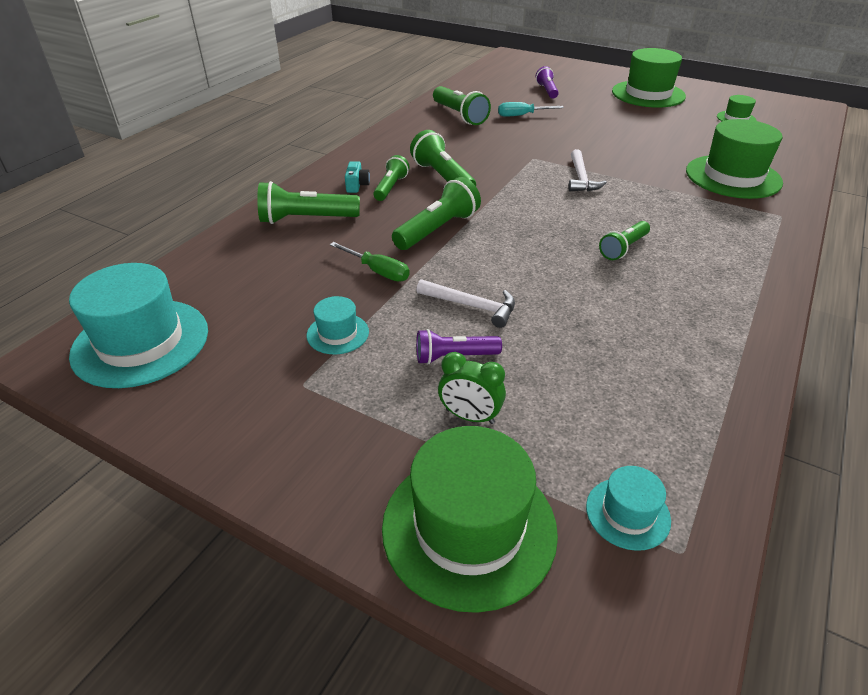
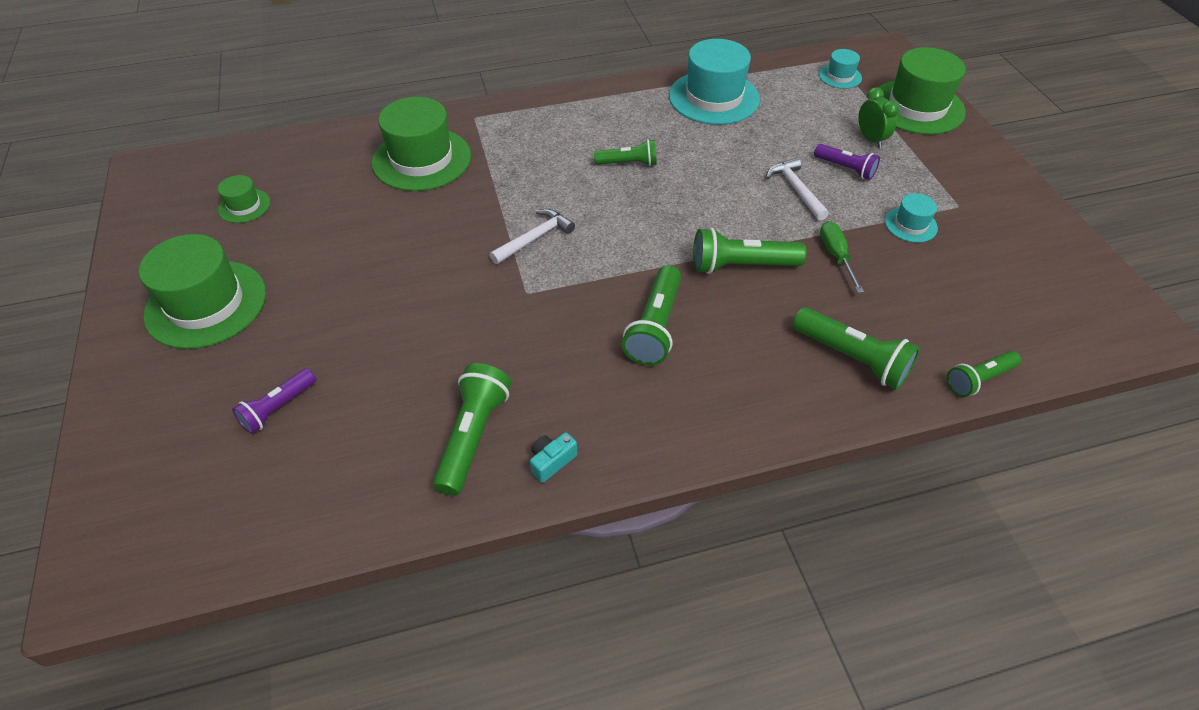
camera: 135 degrees left, 10 degrees up
turquoise hat [69,263,208,388] -> turquoise hat moved to [669,39,760,125]
turquoise camera [345,161,370,193] -> turquoise camera moved to [530,432,577,483]
green flashlight [373,155,410,201] -> green flashlight moved to [947,351,1021,397]
turquoise screwdriver [498,102,564,117] -> none

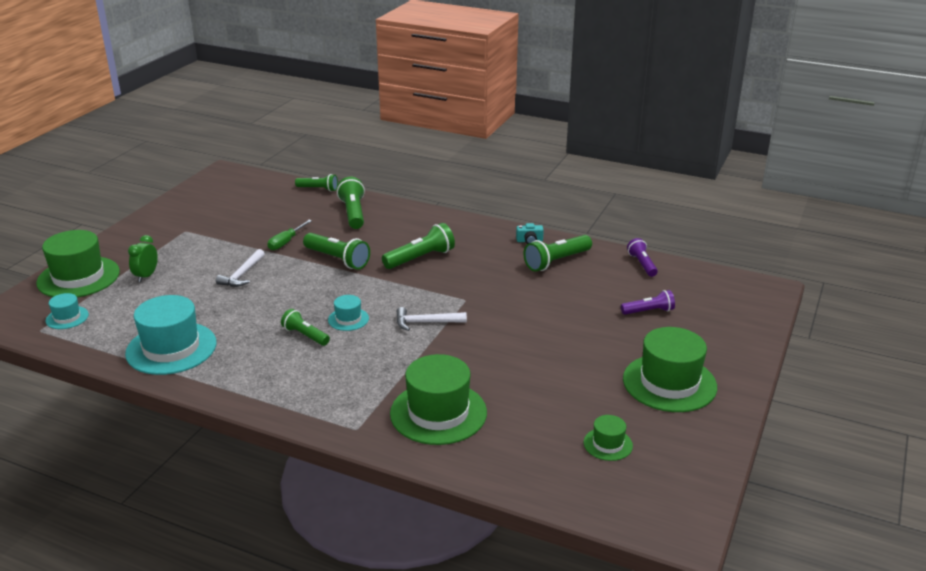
camera: 140 degrees left, 20 degrees down
purple flashlight [814,144,880,180] -> purple flashlight moved to [627,238,658,277]
turquoise hat [885,193,938,243] -> turquoise hat moved to [328,295,369,331]

